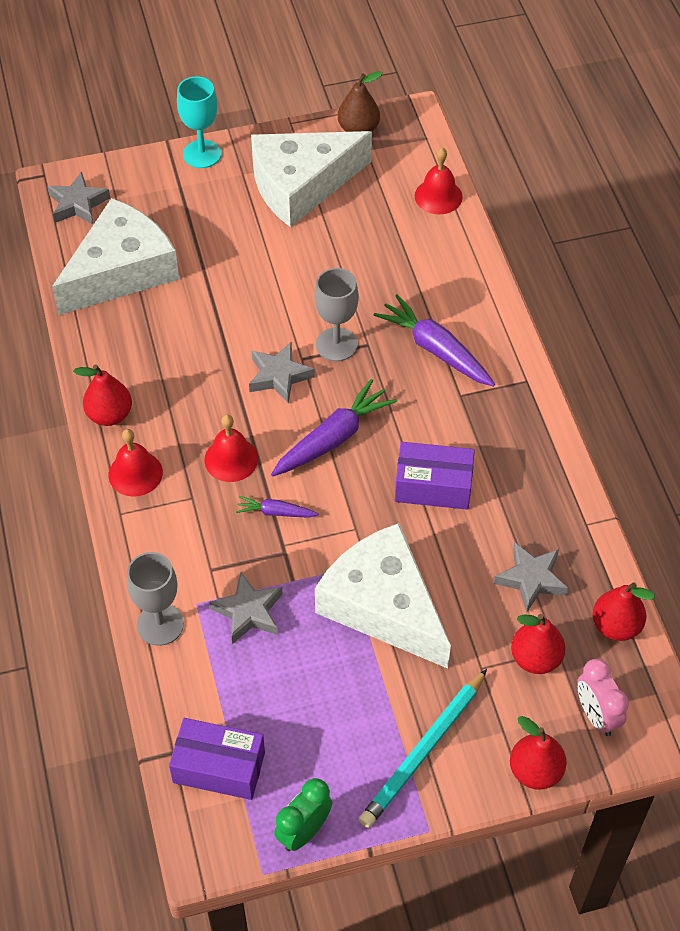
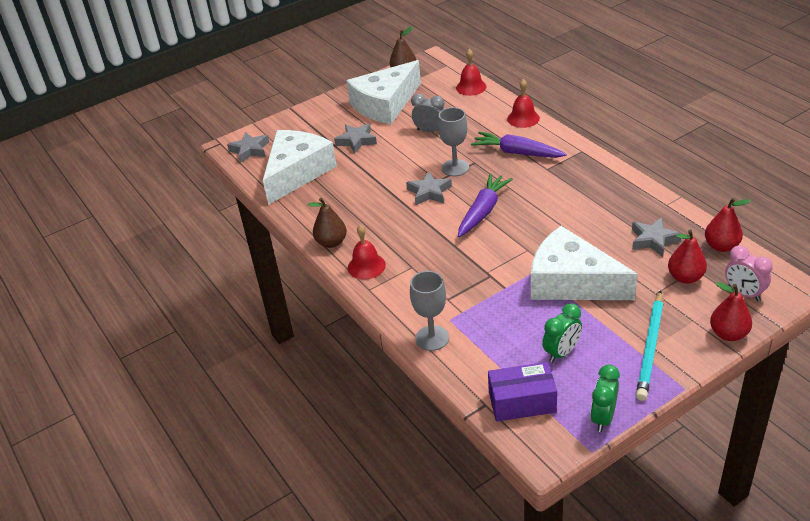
camera: 15 degrees left, 15 degrees down
red pear [73,364,132,426] -> brown pear [308,198,347,248]
turquoise goblet [177,76,221,168] -> none
red bell [204,414,258,482] -> red bell moved to [507,79,540,128]
grey star [209,572,283,644] -> grey star moved to [334,123,377,154]
purple carrot [236,496,319,518] -> none
purple box [395,442,475,510] -> none
none -> grey clock [411,94,444,132]
none -> green clock [542,303,582,363]

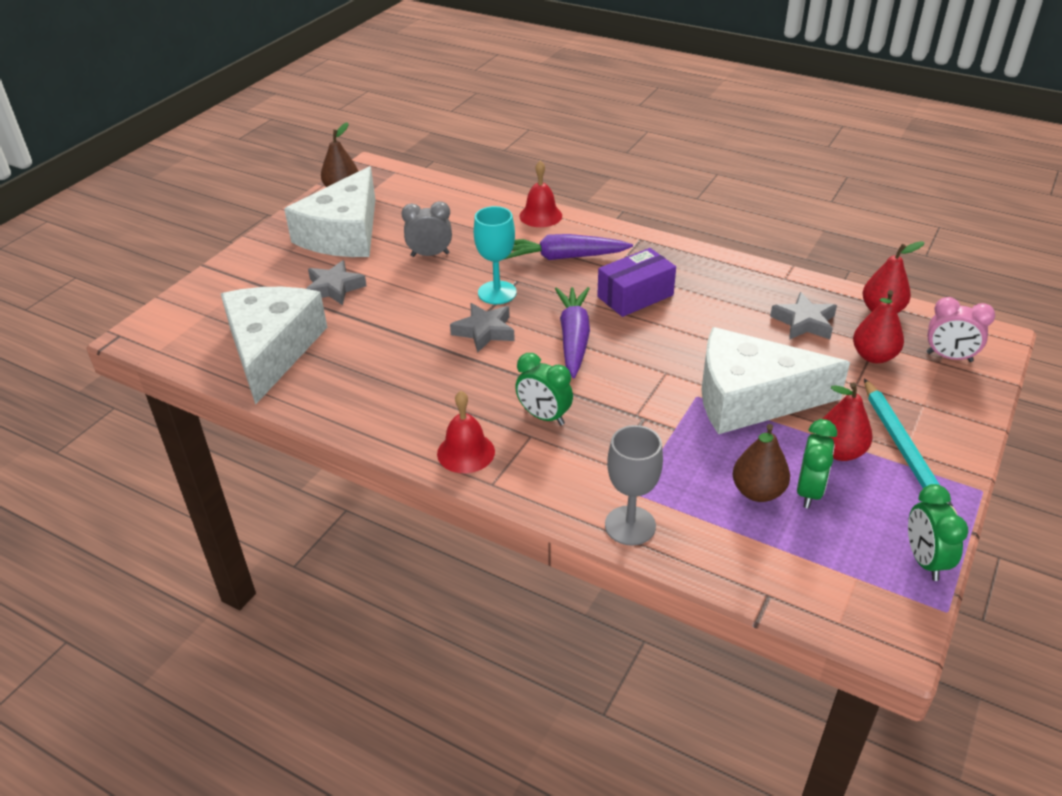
camera: 30 degrees left, 0 degrees up
grey star [227,132,269,163] -> none
brown pear [308,198,347,248] -> brown pear moved to [733,424,790,502]
grey goblet [438,107,469,176] -> turquoise goblet [474,206,517,304]
red bell [456,49,487,96] -> none
purple box [488,362,557,421] -> purple box moved to [597,248,676,317]
red pear [710,282,752,341] -> red pear moved to [823,382,872,461]
none -> green clock [515,353,573,425]

